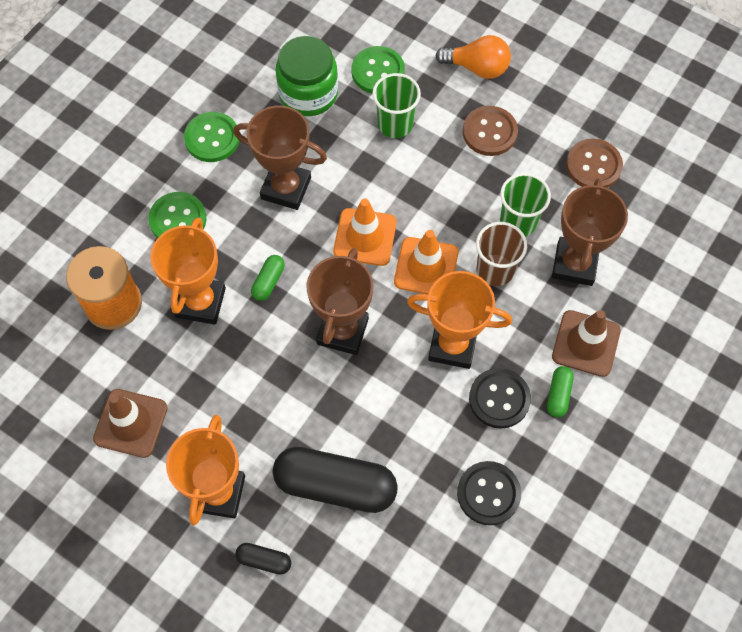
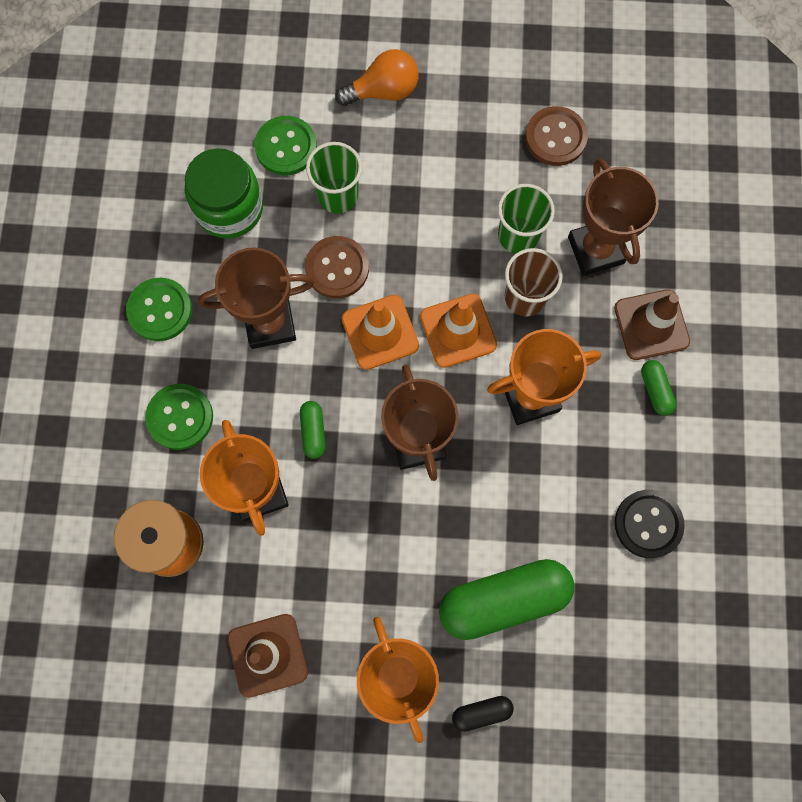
camera: 30 degrees left, 10 degrees up
black capsule [273,447,398,513] -> green capsule [439,559,575,640]
brown button [463,106,518,156] -> brown button moved to [305,236,369,299]
black button [469,368,531,428] -> none

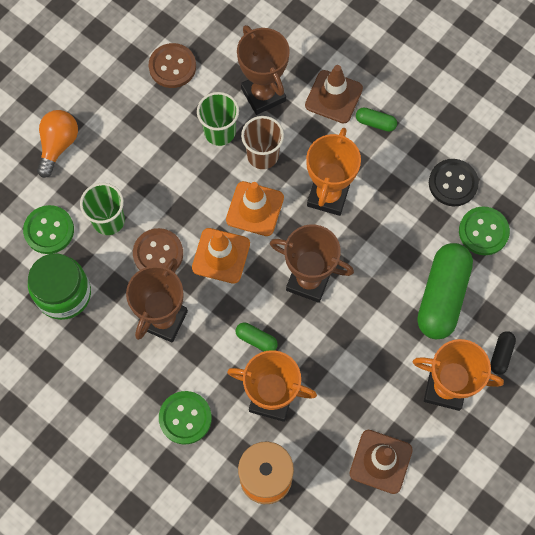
camera: 55 degrees left, 5 degrees down
green button [126,278,192,341] -> green button moved to [459,206,510,255]
brown trophy [568,158,659,276] -> brown trophy turned 45 degrees clockwise [237,25,290,115]

